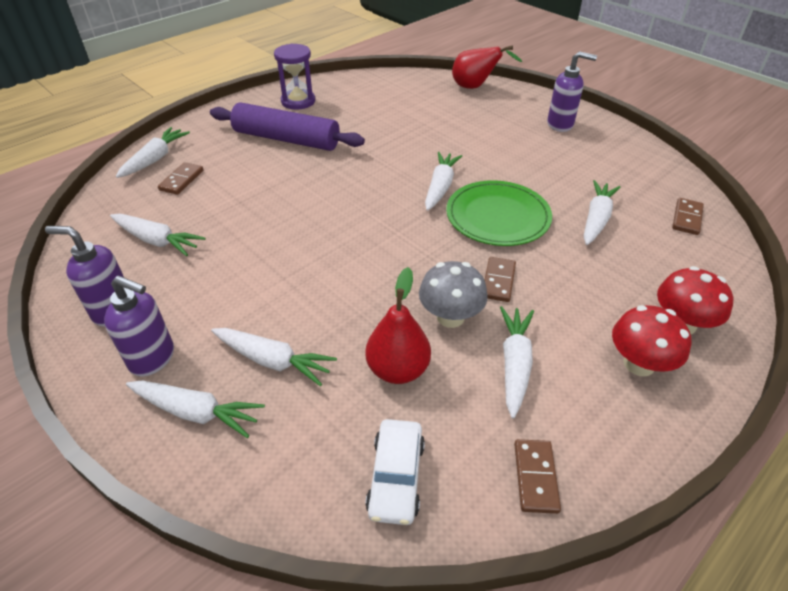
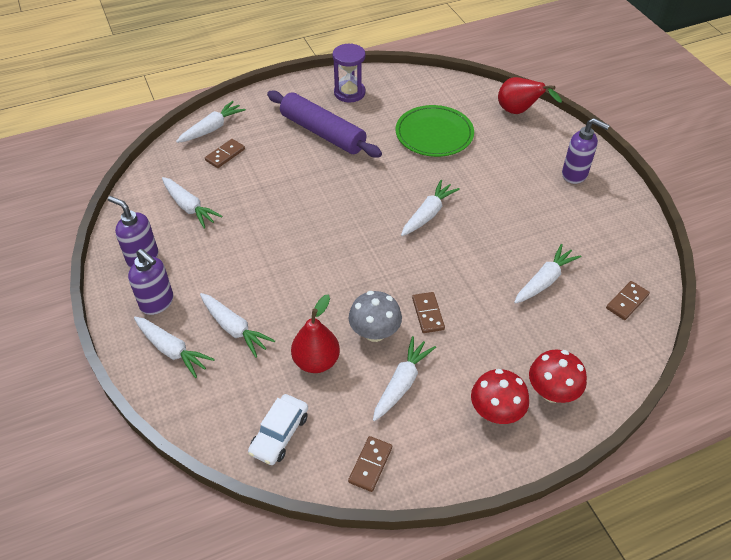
camera: 20 degrees right, 5 degrees up
green plate [446,180,552,246] -> green plate moved to [395,105,474,157]
brown domino [485,257,516,302] -> brown domino turned 45 degrees counterclockwise [412,292,445,333]

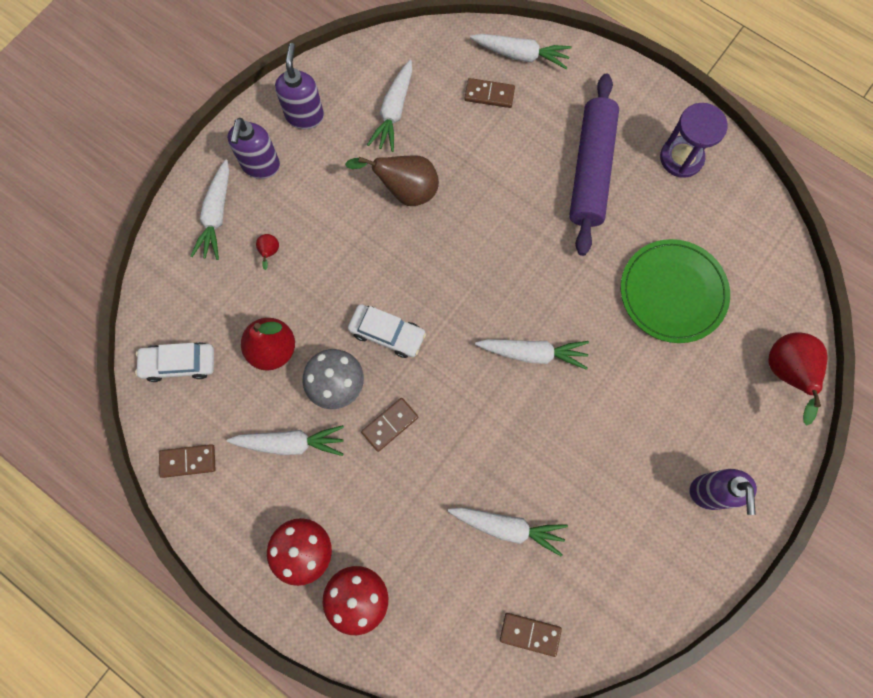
camera: 60 degrees right, 25 degrees up
white carrot [200,293,275,358] -> red pear [256,234,279,270]
none -> brown pear [345,155,439,206]
none -> white car [348,304,426,358]

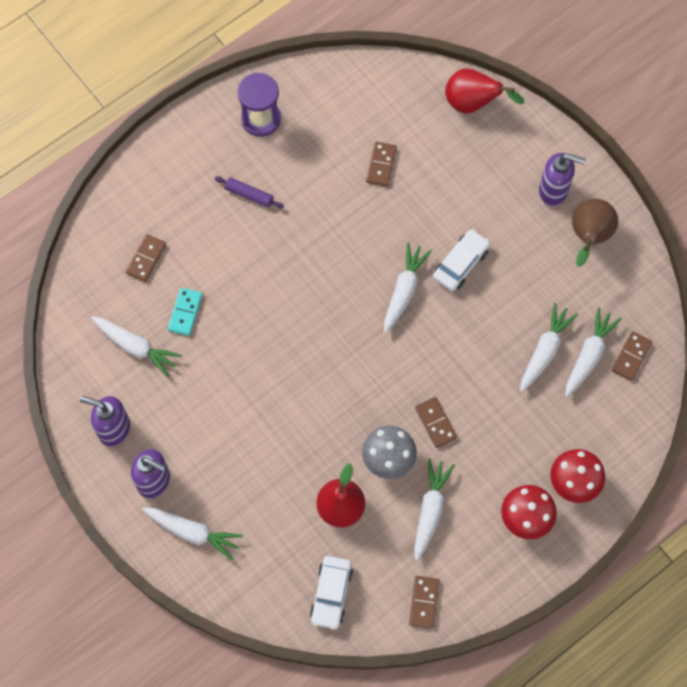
camera: 75 degrees left, 5 degrees down
red pear [256,234,279,270] -> none
brown pear [345,155,439,206] -> brown pear moved to [572,199,618,267]
white car [348,304,426,358] -> white car moved to [433,229,490,291]
white carrot [470,34,572,69] -> white carrot moved to [565,307,622,397]
purple rolling pin [569,74,619,256] -> purple rolling pin [215,176,284,209], size x0.42
green plate [621,239,730,343] -> brown domino [366,142,397,187]
none -> turquoise domino [168,288,203,336]

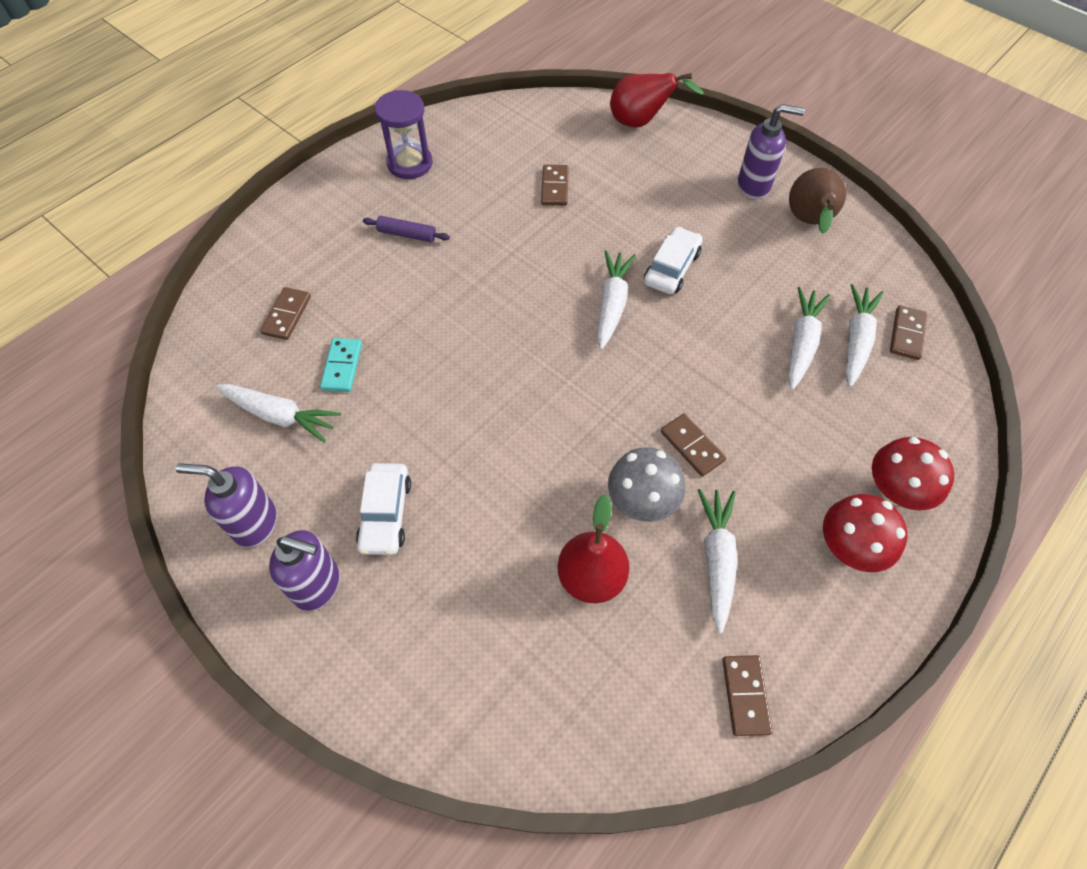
camera: 10 degrees left, 10 degrees down
white carrot [142,508,243,560] -> none
white car [310,556,353,630] -> white car moved to [356,463,411,555]

